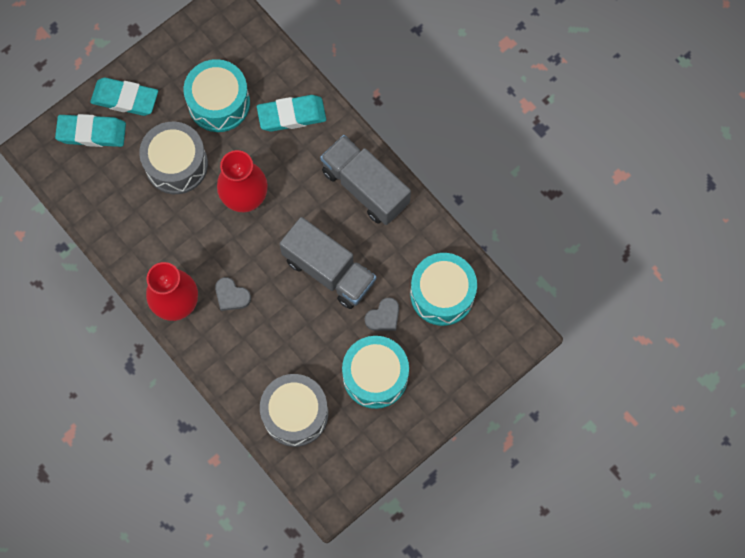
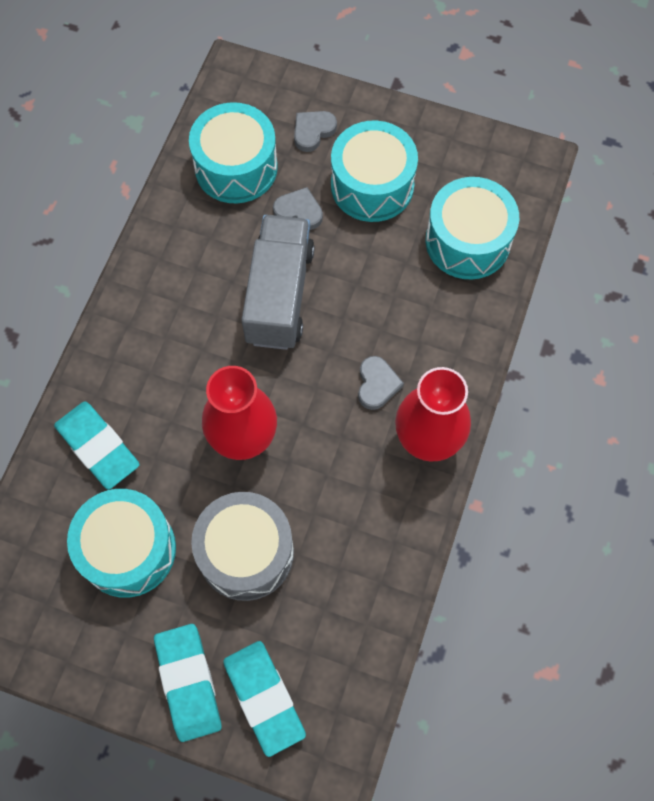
camera: 120 degrees left, 5 degrees down
grey drum [260,374,328,447] -> turquoise drum [426,177,519,279]
grey truck [320,135,411,225] -> none
none -> grey heart [294,111,337,152]

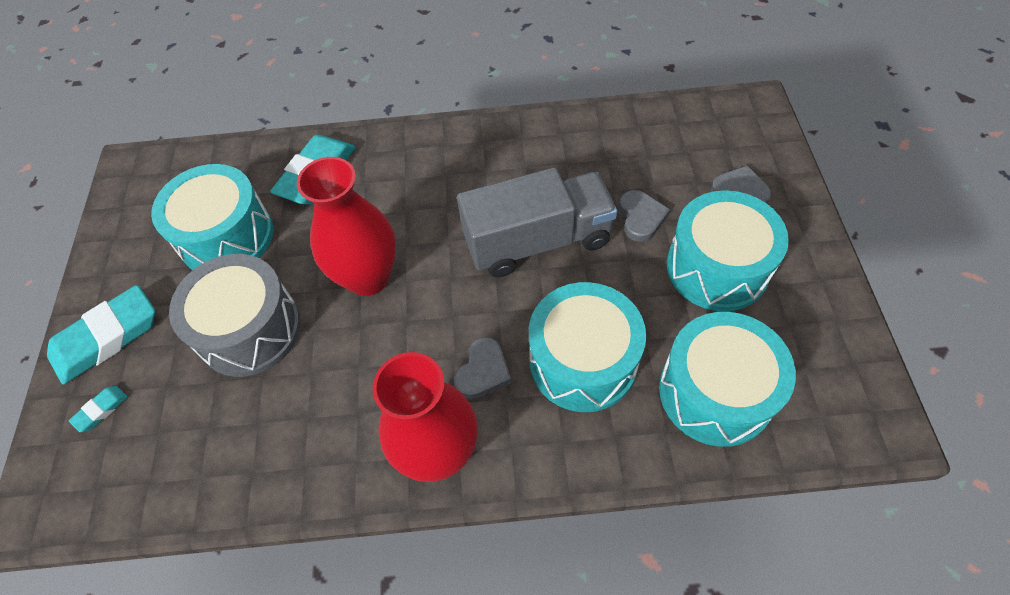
camera: 70 degrees right, 10 degrees down
turquoise drum [189,102,278,203] -> turquoise drum moved to [529,282,646,412]
turquoise eraser [223,641,306,757] -> turquoise eraser [69,386,128,432], size x0.44
grey heart [358,356,404,410] -> grey heart turned 45 degrees counterclockwise [454,337,511,399]

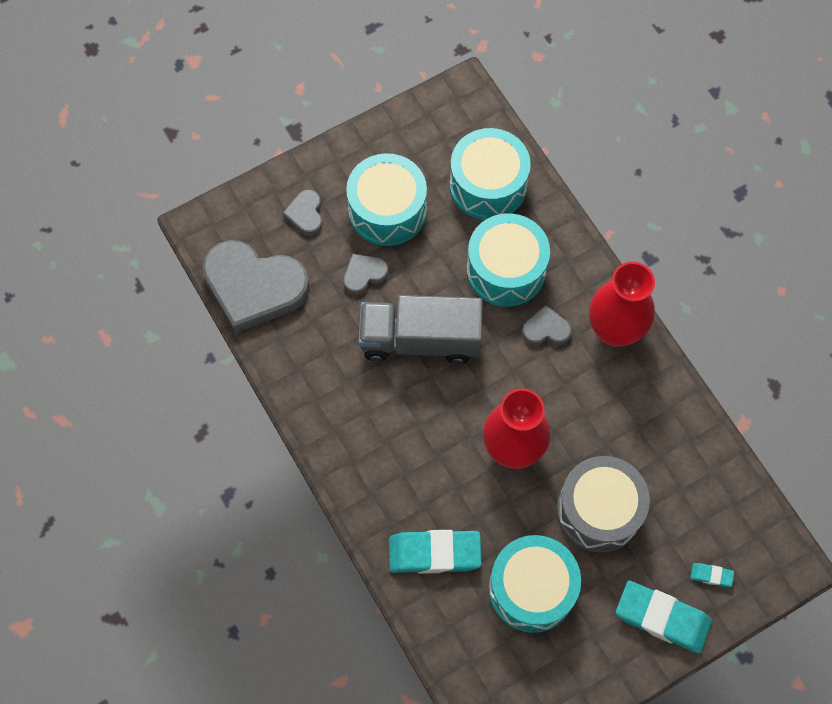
camera: 120 degrees left, 10 degrees up
grey truck [457,167,618,277] -> grey truck turned 45 degrees counterclockwise [359,295,483,364]
none -> grey heart [203,240,310,333]

